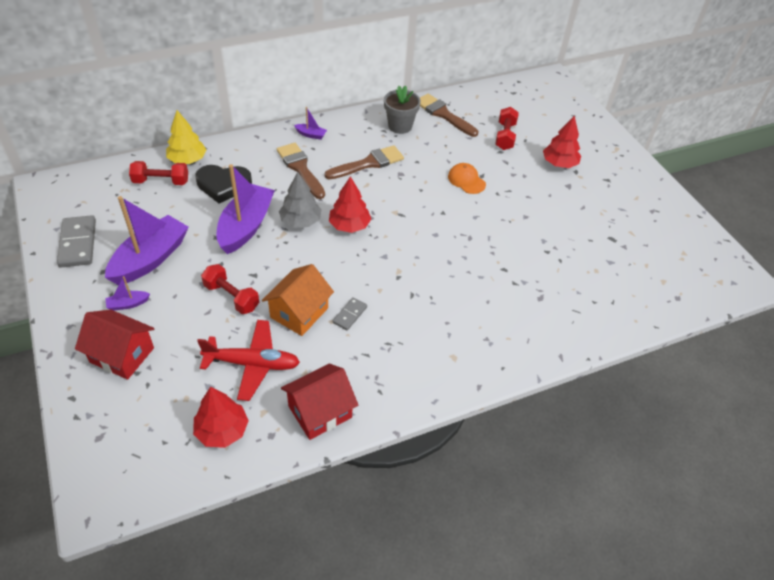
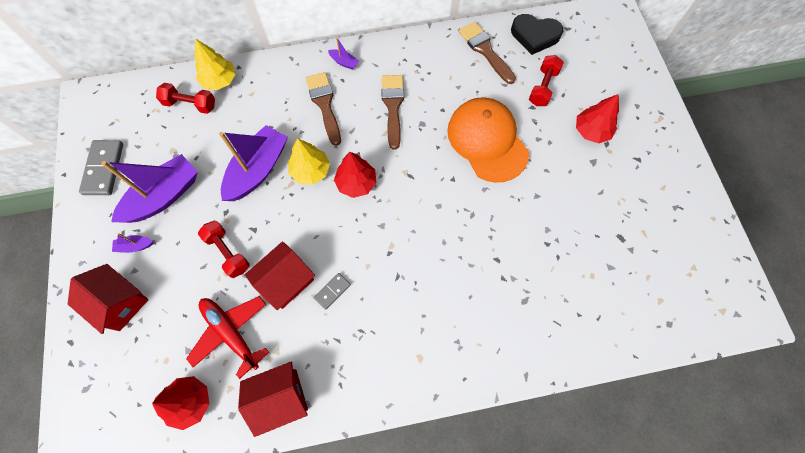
camera: 15 degrees right, 20 degrees up
black heart [196,165,252,203] -> black heart moved to [511,14,563,55]
red plane [197,320,300,401] -> red plane turned 150 degrees counterclockwise [186,296,269,379]
orange house [262,264,334,336] -> red house [245,242,315,310]
grey tree [279,172,322,228] -> yellow tree [288,138,330,185]
brown brush [324,145,404,179] -> brown brush turned 75 degrees counterclockwise [381,75,404,150]
grey flower pot [384,85,421,134] -> none
orange cap [448,163,486,194] -> orange cap [447,97,529,183], size x2.19

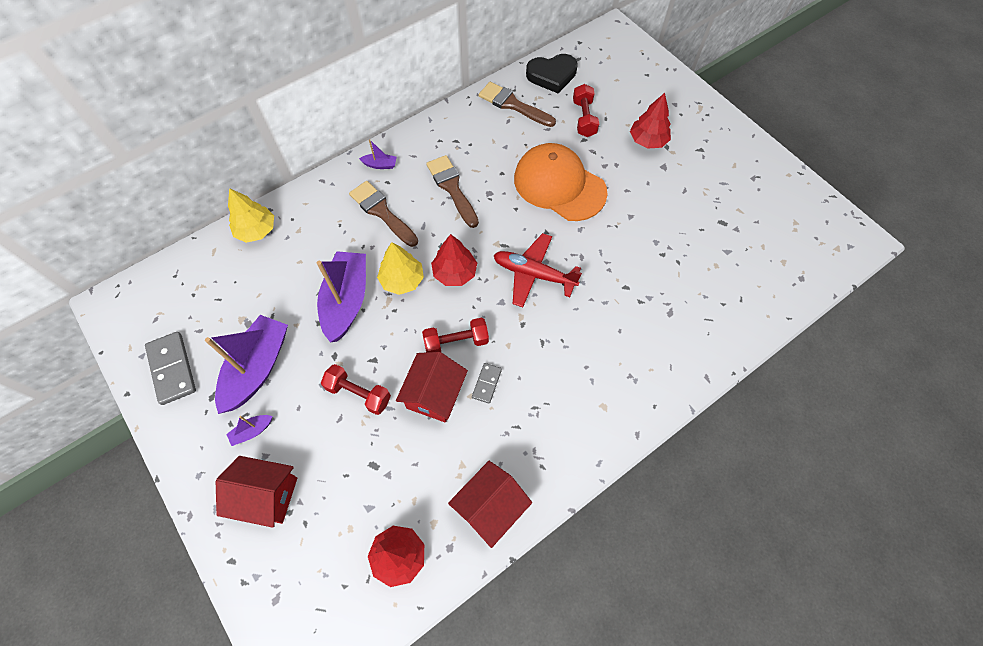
camera: 25 degrees left, 5 degrees down
red dumbbell [156,83,215,114] -> red dumbbell moved to [422,318,489,352]
red plane [186,296,269,379] -> red plane moved to [494,233,582,307]

